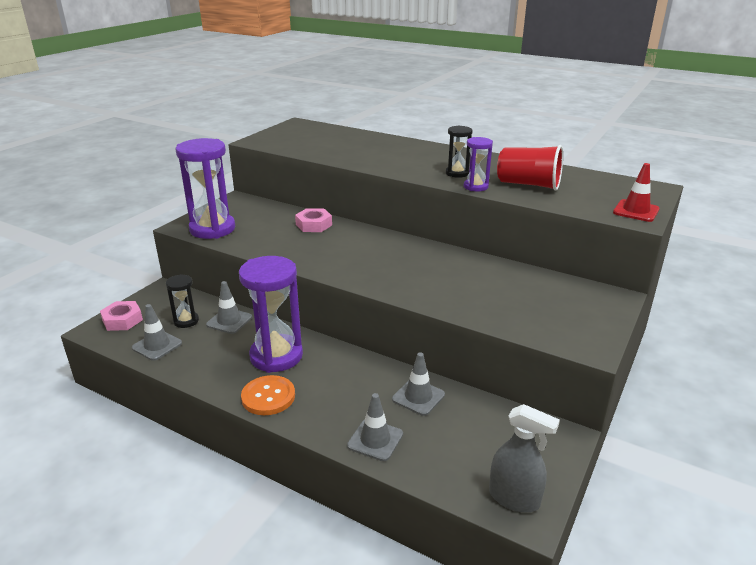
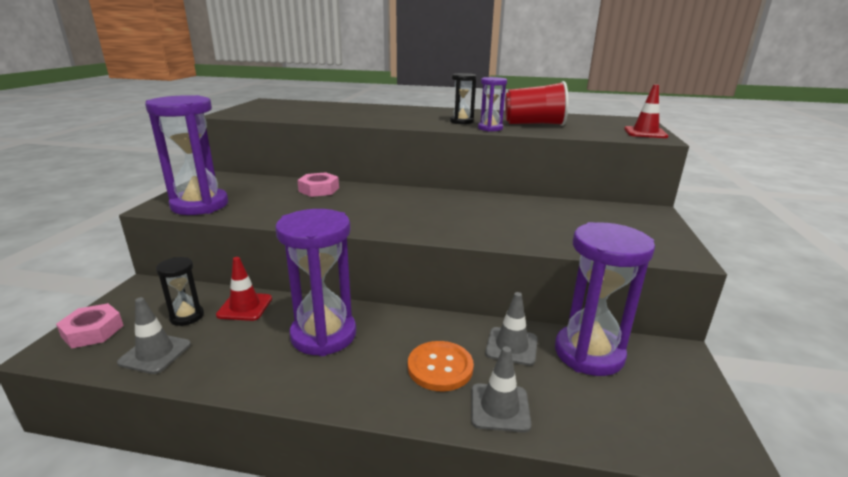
camera: 20 degrees left, 5 degrees down
grey traffic cone [206,281,252,334] -> red traffic cone [216,257,272,321]
orange button [241,375,295,415] -> orange button moved to [408,341,474,391]
grey spray bottle [489,404,560,513] -> none
none -> purple hourglass [555,222,655,376]

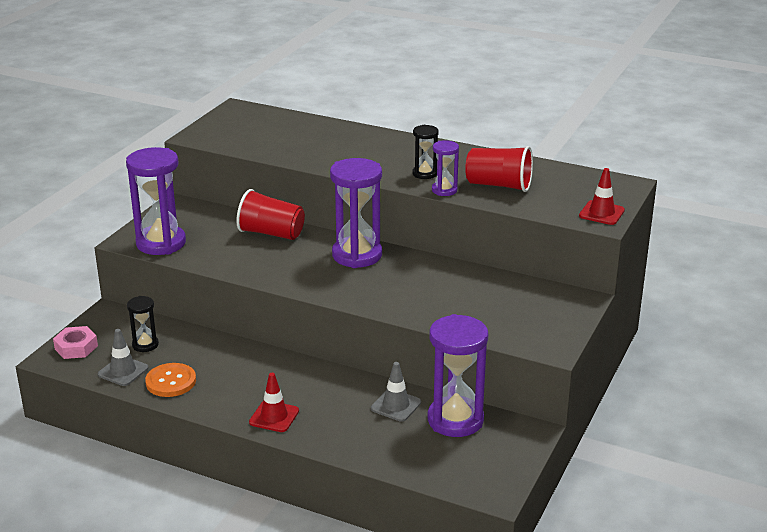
camera: 15 degrees right, 5 degrees up
red traffic cone [216,257,272,321] -> red traffic cone moved to [249,373,299,432]
purple hourglass [276,209,356,356] -> purple hourglass moved to [330,158,382,268]
pink nut [297,172,339,197] -> red cup [236,189,305,240]
orange button [408,341,474,391] -> orange button moved to [145,363,196,397]
grey traffic cone [471,347,531,433] -> none

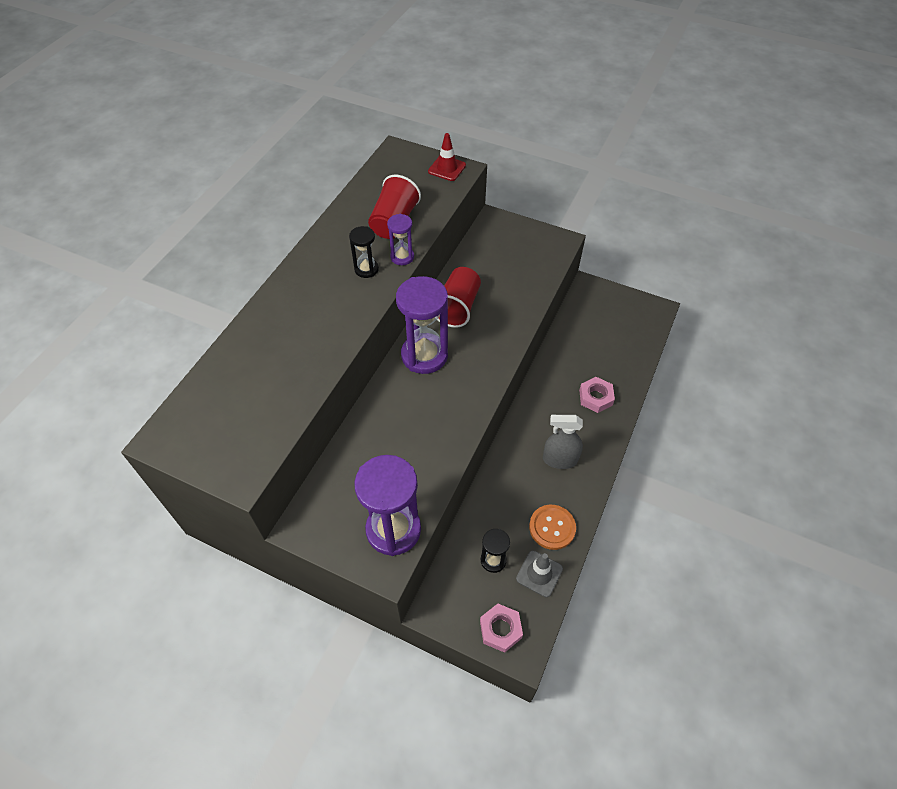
camera: 90 degrees left, 25 degrees up
red cup [236,189,305,240] -> red cup moved to [437,267,481,328]
red traffic cone [249,373,299,432] -> none
grey traffic cone [371,362,421,422] -> none
purple hourglass [428,314,488,437] -> none
none -> grey spray bottle [543,415,583,469]
none -> pink nut [579,377,615,413]

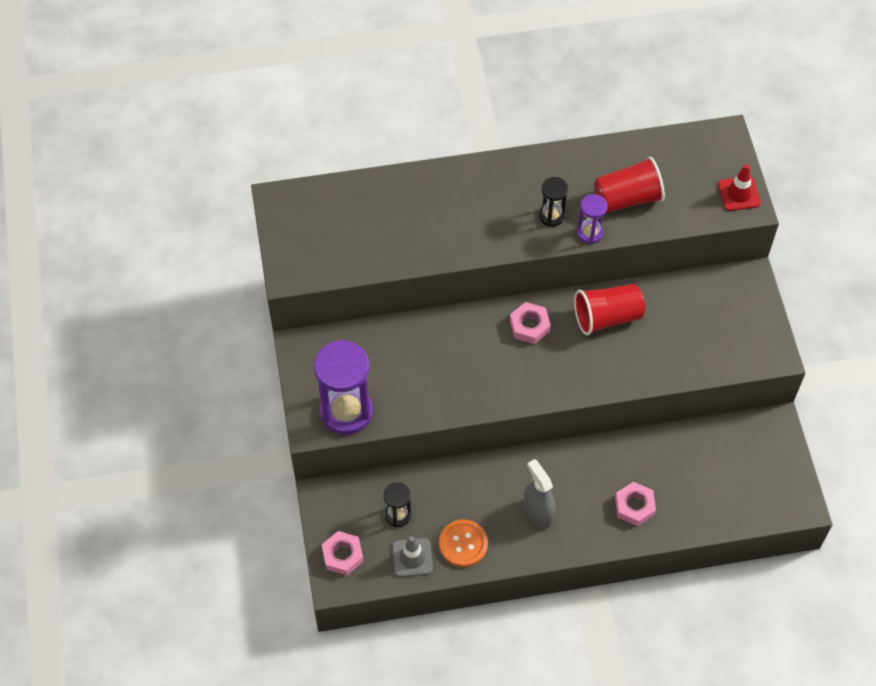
camera: 55 degrees right, 5 degrees up
purple hourglass [396,276,448,374] -> pink nut [510,302,551,344]

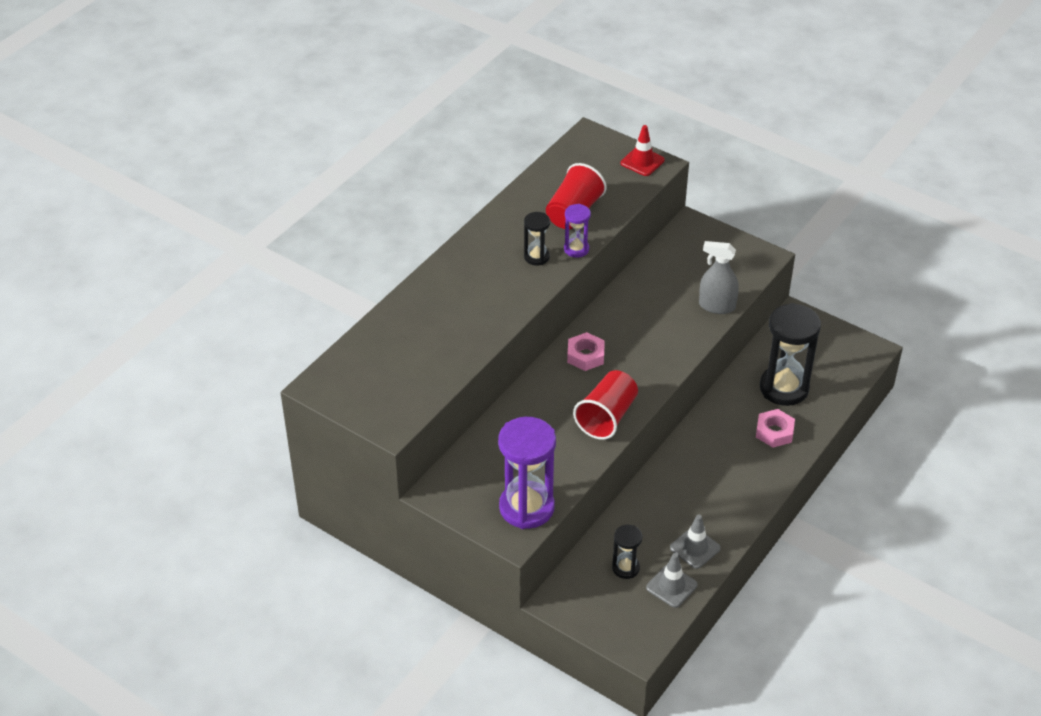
camera: 45 degrees left, 15 degrees down
pink nut [322,531,363,575] -> none
orange button [439,519,488,567] -> grey traffic cone [670,514,721,569]
grey spray bottle [524,459,555,529] -> grey spray bottle moved to [699,241,739,314]
red cup [574,284,645,336] -> red cup moved to [573,370,638,440]
none -> black hourglass [760,303,821,406]

